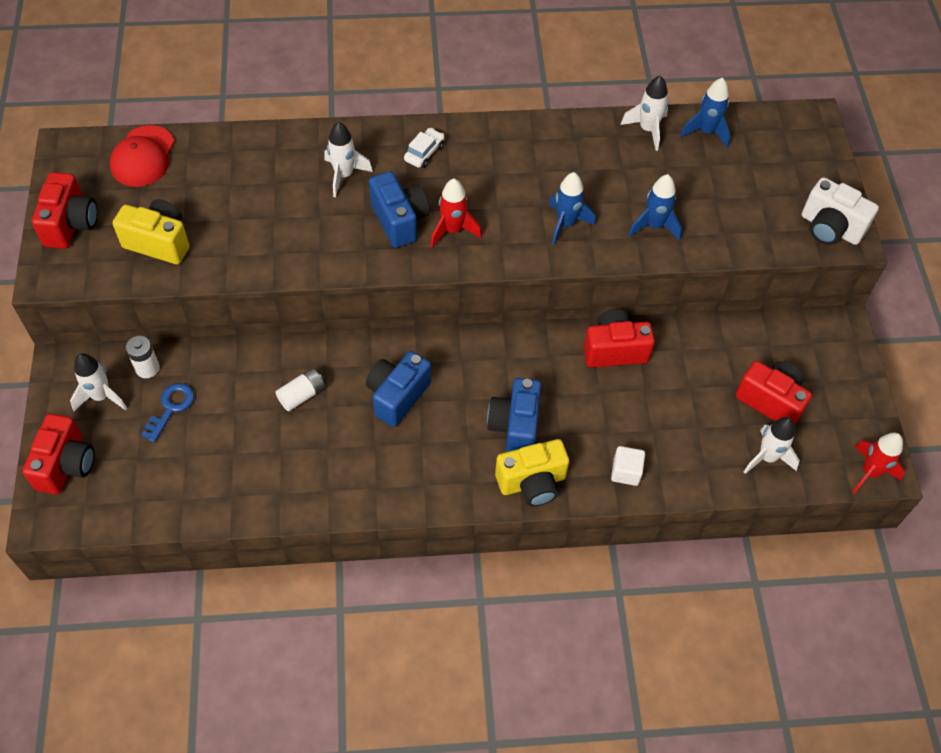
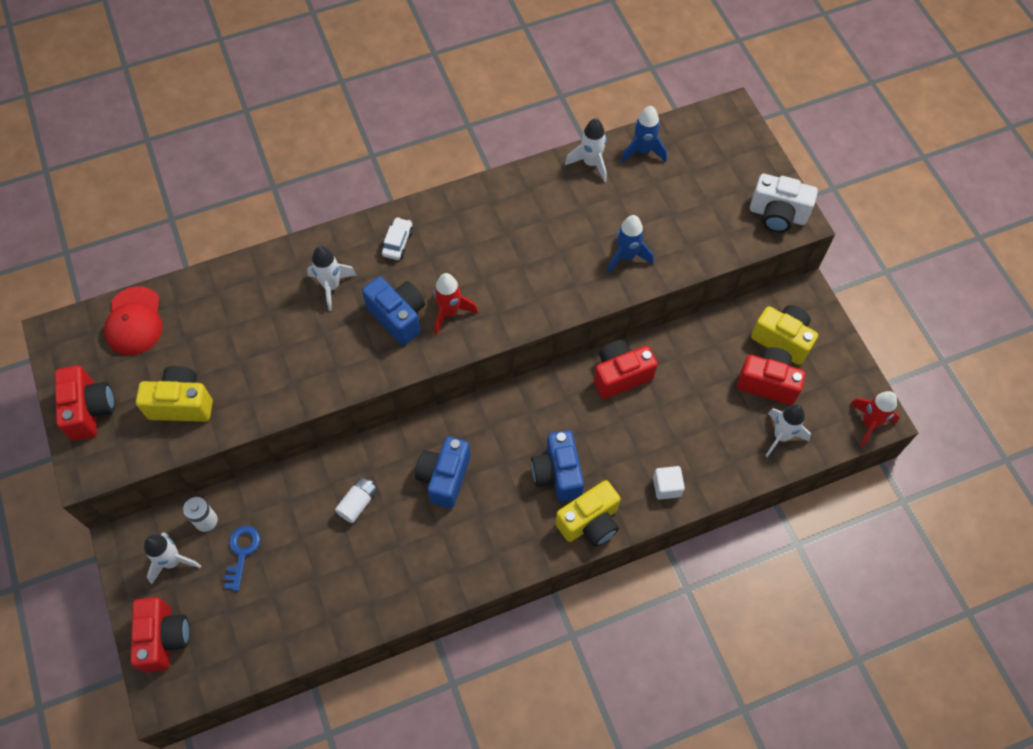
camera: 15 degrees left, 5 degrees up
blue rocket [549,172,595,245] -> none
none -> yellow camera [751,305,818,365]

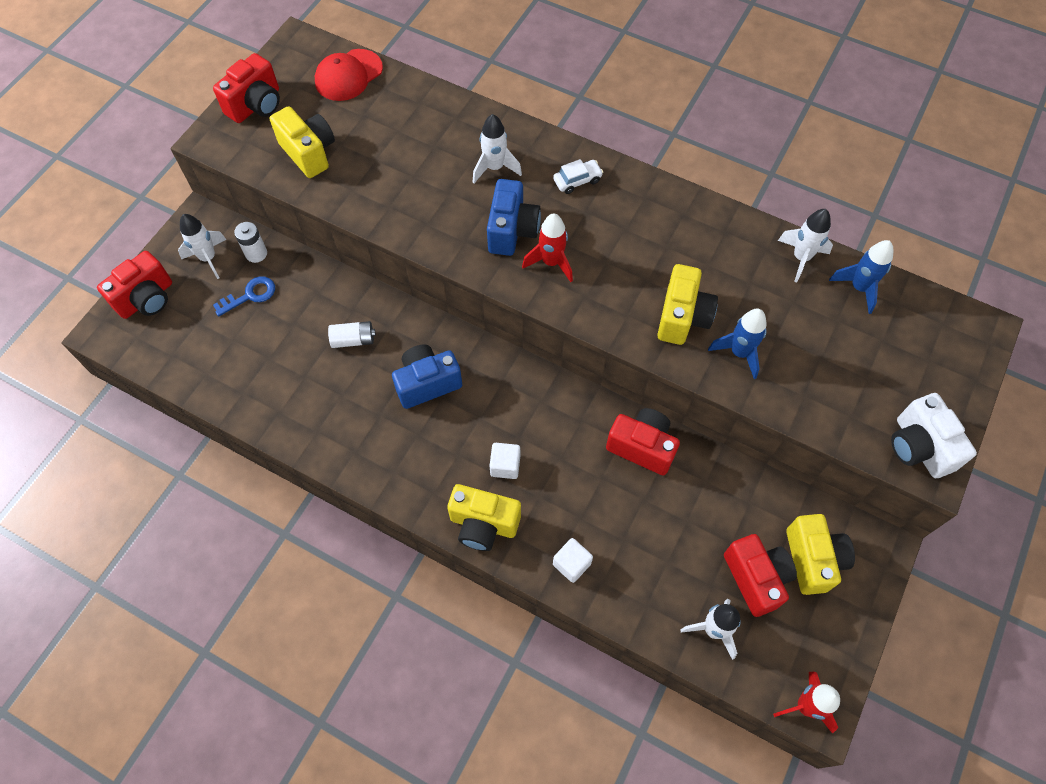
camera: 50 degrees right, 0 degrees up
blue camera [531,430,584,502] -> white cube [489,443,520,479]
none -> yellow camera [657,264,718,345]

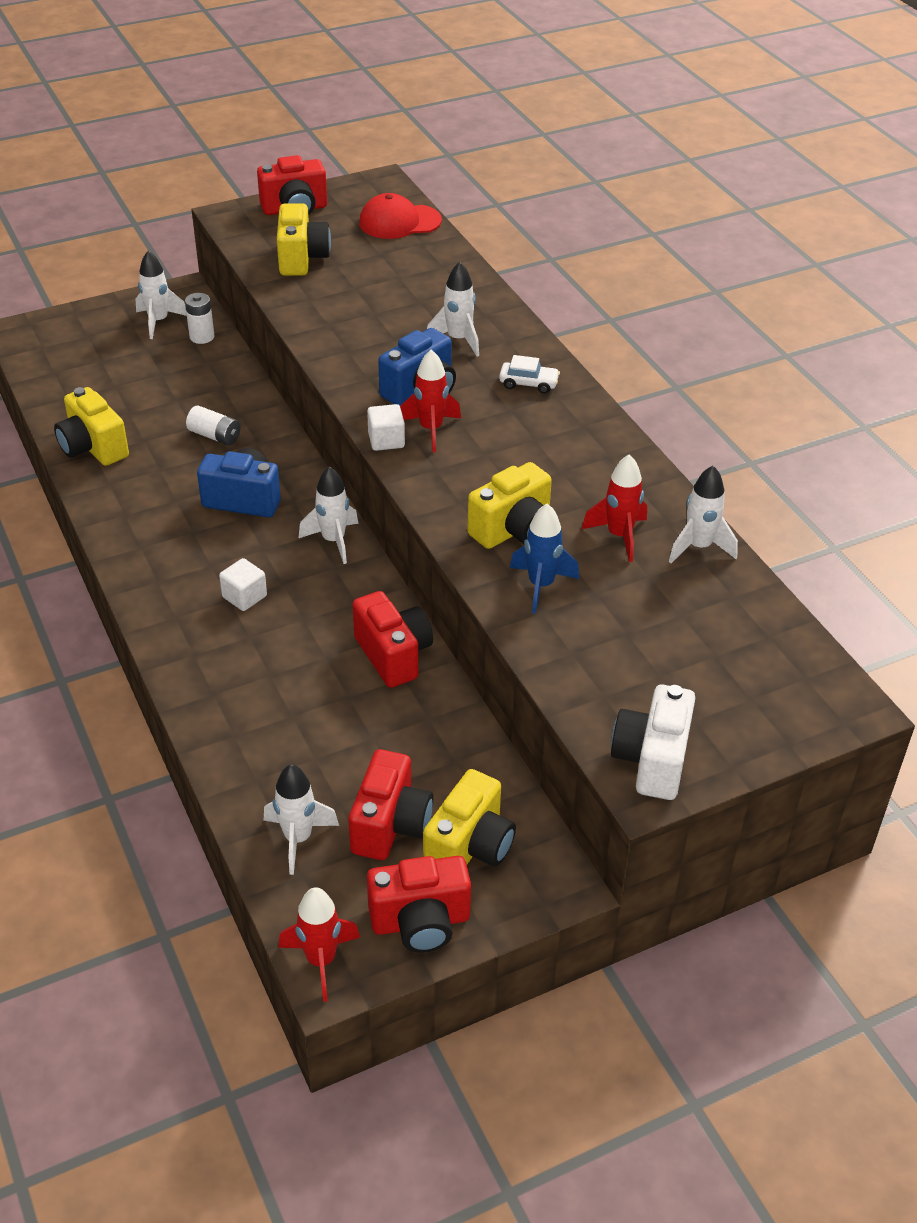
camera: 35 degrees right, 20 degrees down
red camera [97,251,172,319] -> red camera moved to [367,856,471,953]
blue key [213,276,275,317] -> none
yellow camera [447,484,521,551] -> yellow camera moved to [54,387,129,466]
white cube [553,538,593,583] -> white cube moved to [367,404,405,451]
blue rocket [829,240,894,314] -> none
none -> white rocket [299,466,358,564]
none -> red rocket [582,454,647,562]

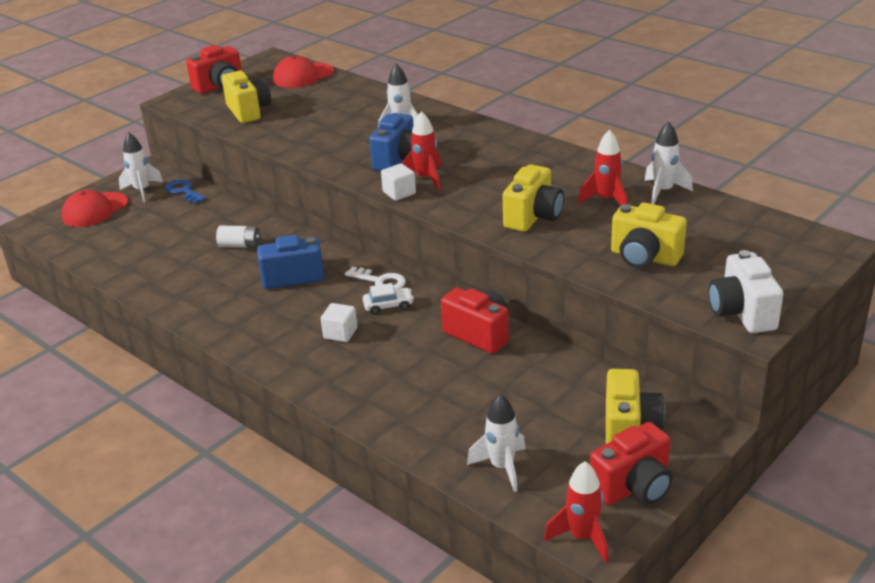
camera: 20 degrees left, 10 degrees down
yellow camera [54,387,129,466] -> yellow camera moved to [611,202,687,268]
white battery [185,293,215,344] -> blue key [165,179,206,204]
white rocket [299,466,358,564] -> white key [345,266,406,289]
red camera [349,749,433,860] -> none
white car [499,355,560,394] -> white car moved to [363,283,414,315]
blue rocket [510,504,579,614] -> none
none -> red cap [62,190,128,227]

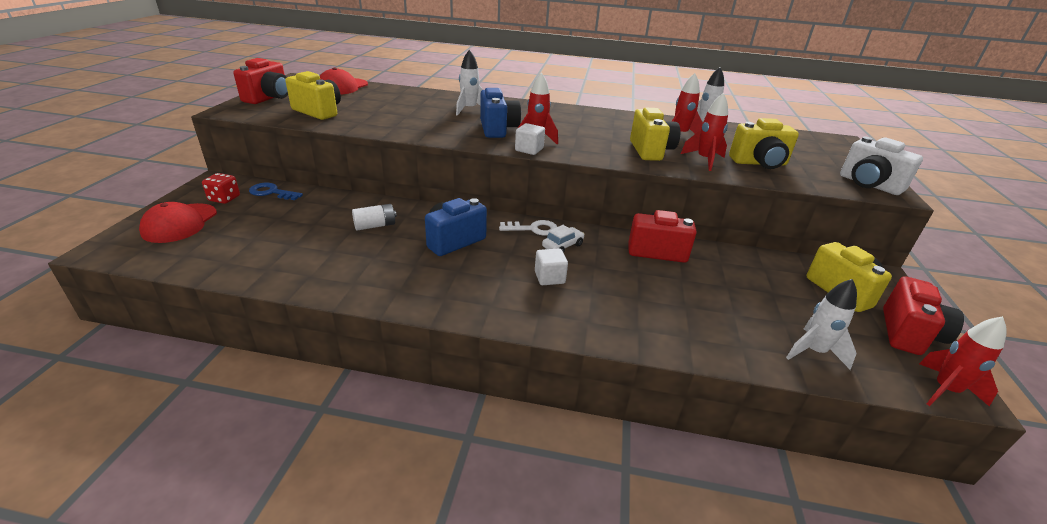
camera: 35 degrees left, 0 degrees up
white rocket [119,132,163,203] -> red dice [202,173,240,204]
none -> red rocket [681,93,728,171]

